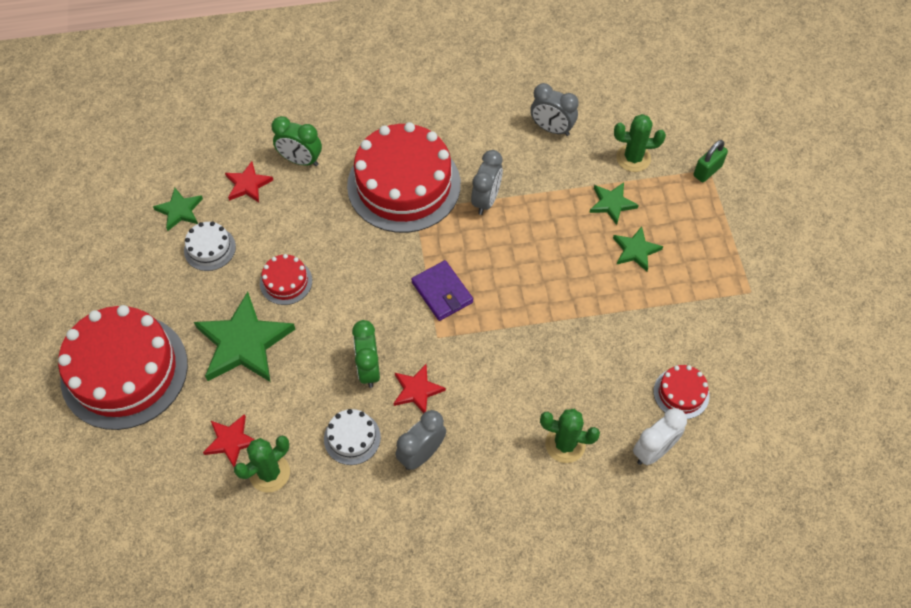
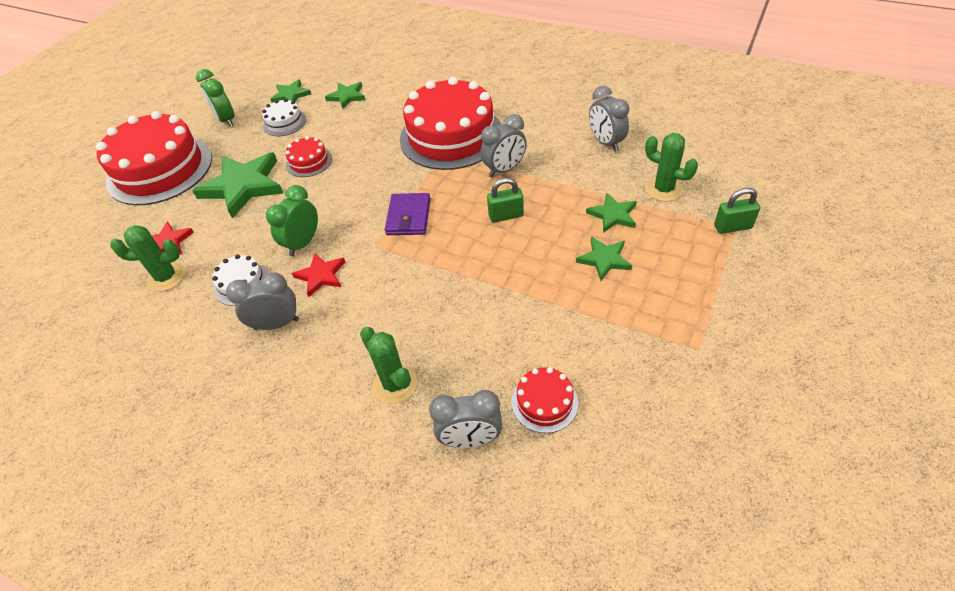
camera: 40 degrees right, 10 degrees down
red star [225,161,273,203] -> green star [325,82,366,109]
green clock [271,116,322,166] -> green clock moved to [196,69,235,127]
white clock [633,408,687,465] -> grey clock [429,390,502,448]
none -> green padlock [487,178,524,223]

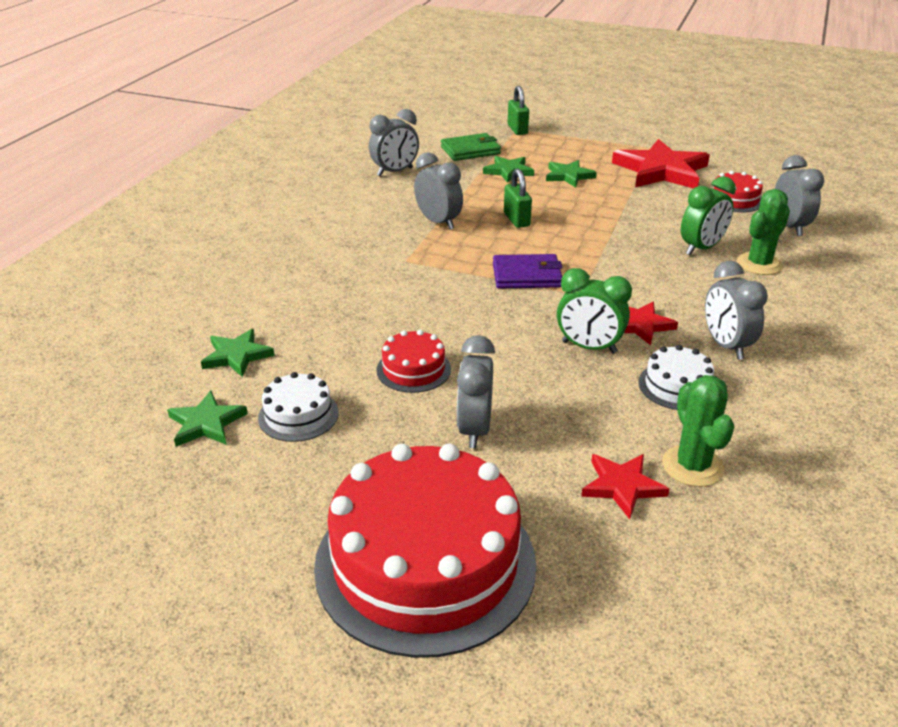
camera: 100 degrees left, 15 degrees down
green star [192,152,284,219] -> grey clock [457,335,495,448]
green clock [196,69,235,127] -> green clock moved to [681,176,736,255]
red cake [400,77,501,170] -> none
green cactus [645,133,698,202] -> green wallet [441,133,501,161]
none -> red star [612,139,710,188]

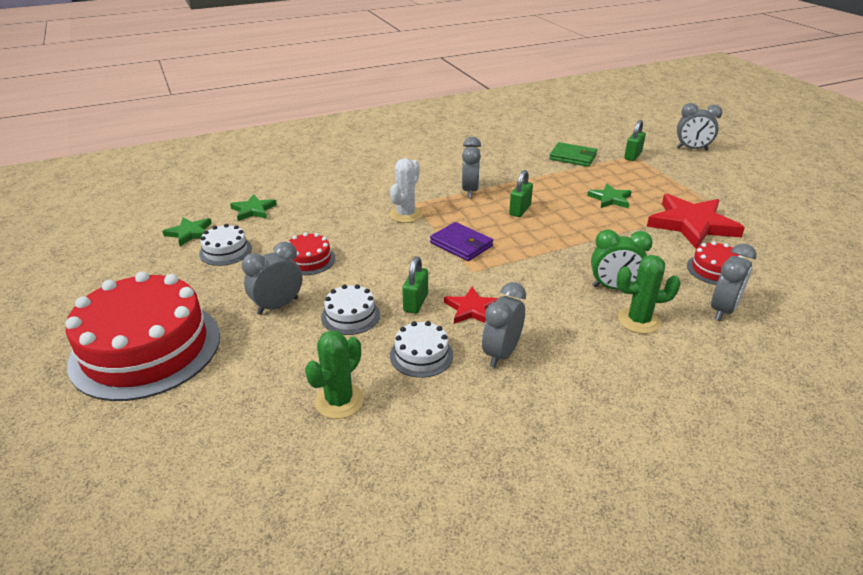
camera: 45 degrees right, 0 degrees up
grey clock [369,109,419,176] -> grey clock moved to [677,103,722,151]
green star [483,156,534,183] -> none
green clock [557,268,632,354] -> green padlock [402,256,428,314]
red star [581,454,669,519] -> none
none -> white cake [321,284,380,335]
none -> white cactus [389,158,423,223]

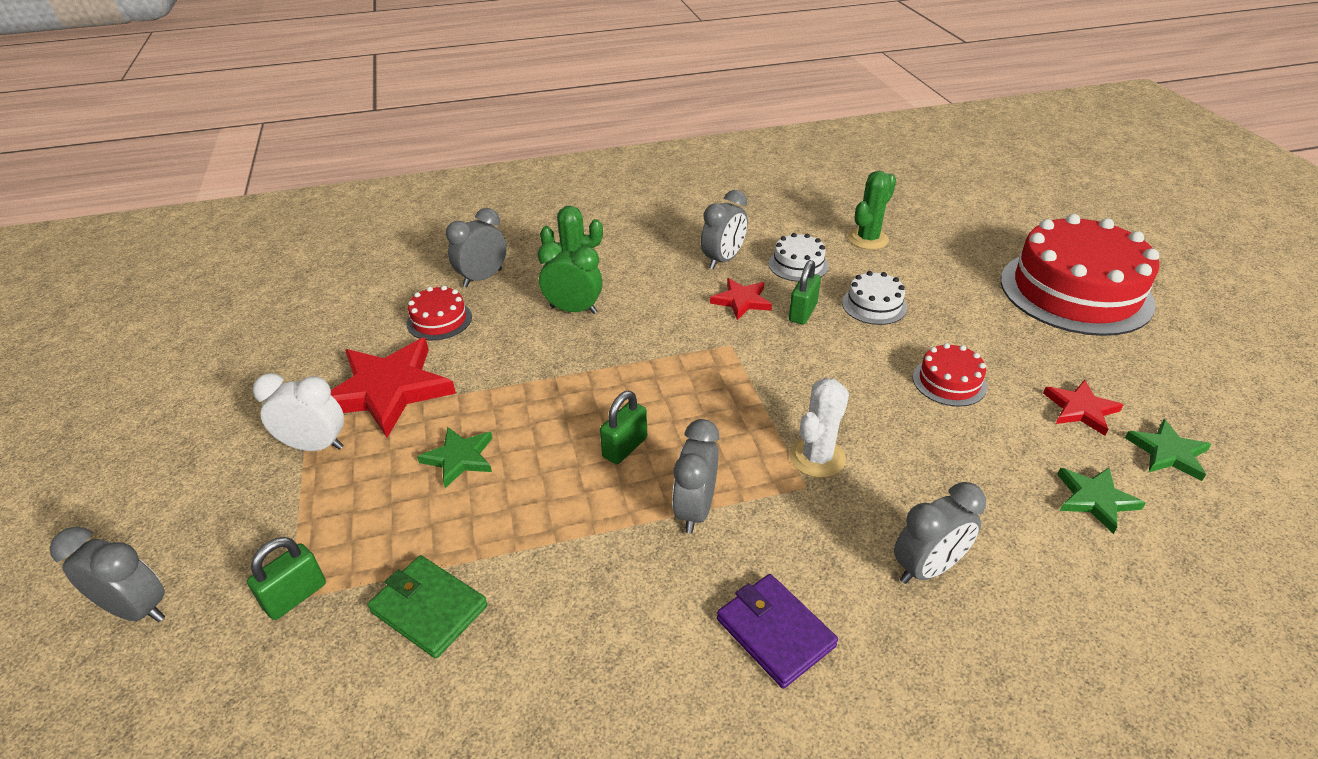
camera: 170 degrees left, 5 degrees up
white cake [199,224,252,266] -> red star [1043,380,1123,436]
grey clock [242,242,302,315] -> grey clock moved to [894,482,986,584]
purple wallet [430,222,493,261] -> purple wallet moved to [717,574,838,689]
none -> white clock [253,373,344,451]

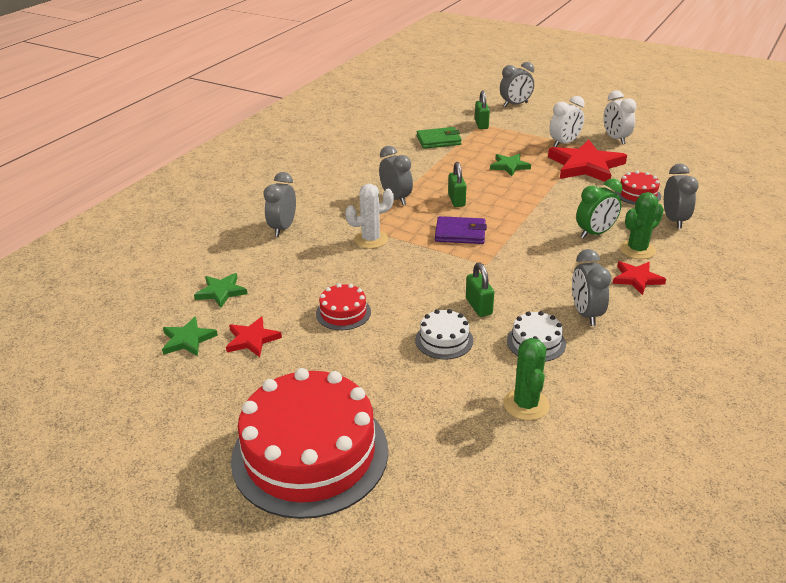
camera: 135 degrees right, 5 degrees down
red star [710,278,772,320] -> red star moved to [613,261,666,295]
purple wallet [717,574,838,689] -> purple wallet moved to [435,216,487,244]
white cactus [789,378,849,478] -> white cactus turned 75 degrees clockwise [345,184,394,249]
none -> white clock [603,90,637,144]

